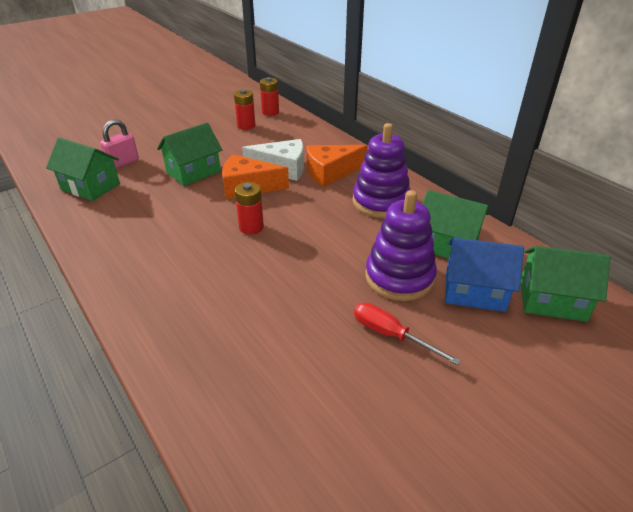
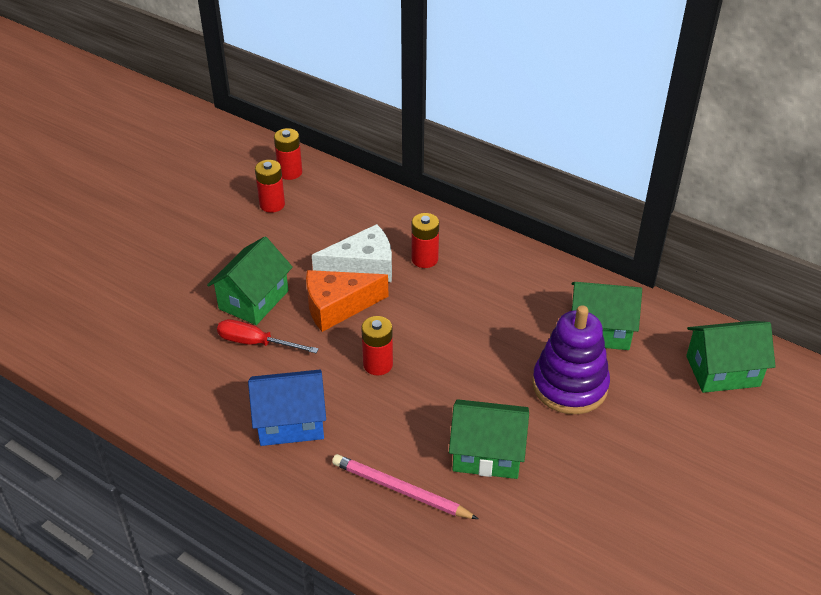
camera: 20 degrees left, 5 degrees up
green house [46,137,120,201] -> green house moved to [449,399,529,479]
pink padlock [100,119,139,169] -> none
orange cheese [307,145,368,187] -> red battery [412,213,439,268]
purple stacking toy [352,123,411,218] -> none
red screwdriver [354,303,461,365] -> red screwdriver moved to [217,319,319,353]
blue house [445,237,524,312] -> blue house moved to [248,370,326,446]
none -> pink pencil [332,454,478,519]

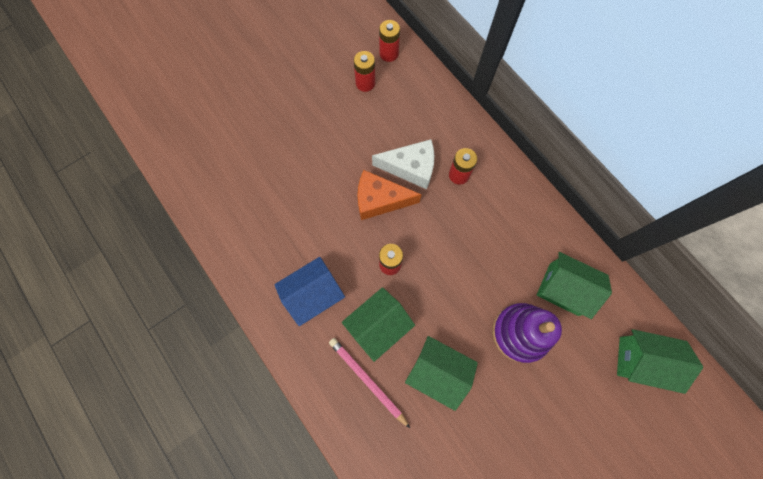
camera: 20 degrees right, 30 degrees up
green house [207,237,293,325] -> green house moved to [342,287,415,362]
red screwdriver [217,319,319,353] -> none
blue house [248,370,326,446] -> blue house turned 45 degrees counterclockwise [274,257,345,326]

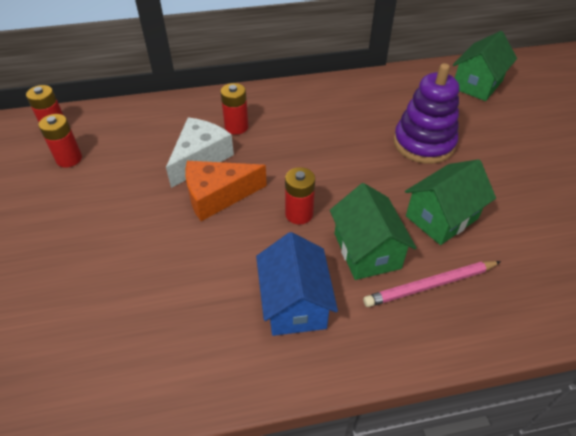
camera: 65 degrees left, 25 degrees down
orange cheese [358,170,422,220] -> orange cheese turned 45 degrees clockwise [185,161,267,221]
green house [537,252,612,319] -> none

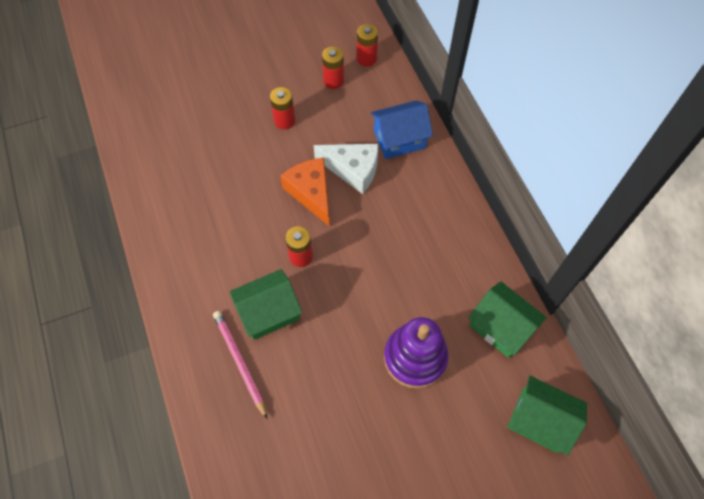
camera: 80 degrees right, 15 degrees up
red battery [221,83,249,135] -> red battery moved to [270,87,295,129]
blue house [256,232,338,336] -> blue house moved to [371,100,433,159]
green house [405,159,496,245] -> green house moved to [468,281,547,358]

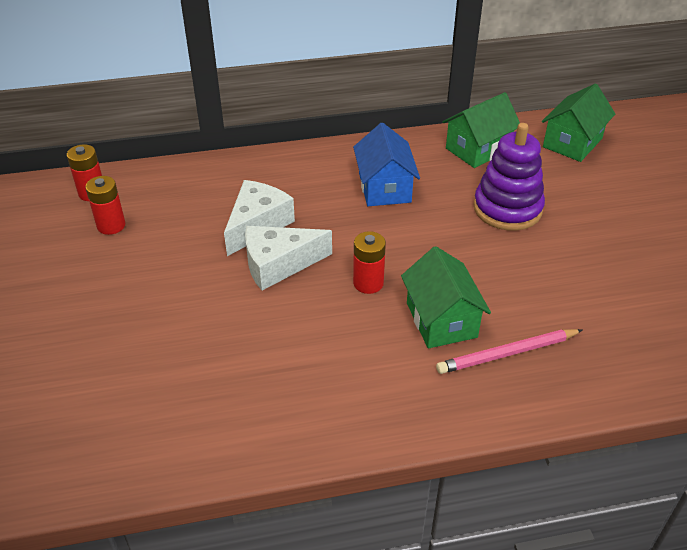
camera: 80 degrees left, 20 degrees down
red battery [270,87,295,129] -> none
orange cheese [280,158,330,227] -> white cheese [245,226,332,290]
blue house [371,100,433,159] -> blue house moved to [353,123,420,206]

